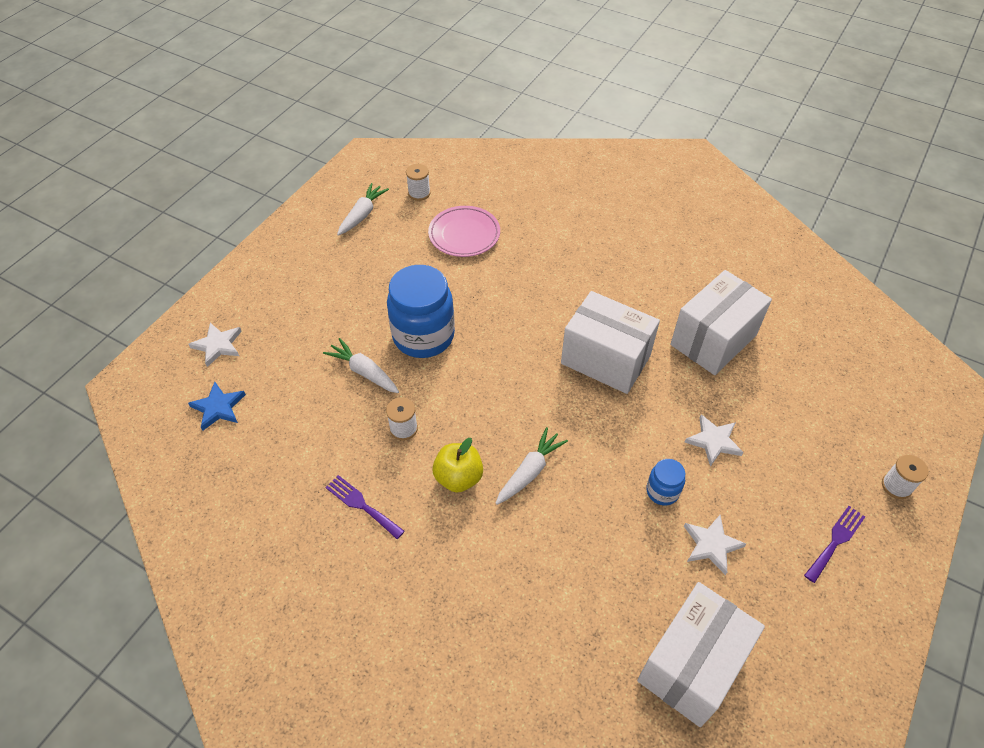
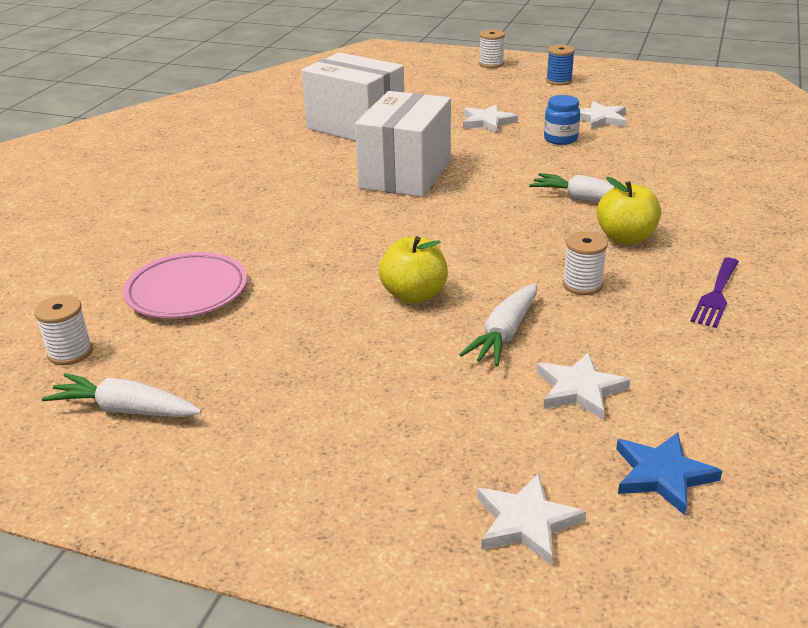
camera: 100 degrees left, 20 degrees down
blue jar [387,265,455,358] -> yellow apple [379,236,448,304]
white box [637,582,765,727] -> none
purple fork [804,506,865,583] -> blue spool [546,45,575,85]
none -> white star [537,352,630,420]

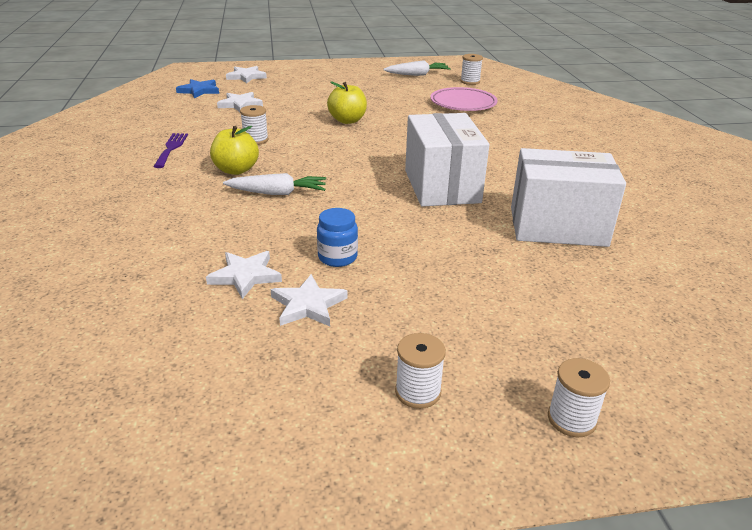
camera: 150 degrees right, 0 degrees up
white carrot [459,284,537,366] -> none
white star [463,104,518,133] -> white star moved to [206,251,282,299]
blue spool [546,45,575,85] -> white spool [395,333,446,409]

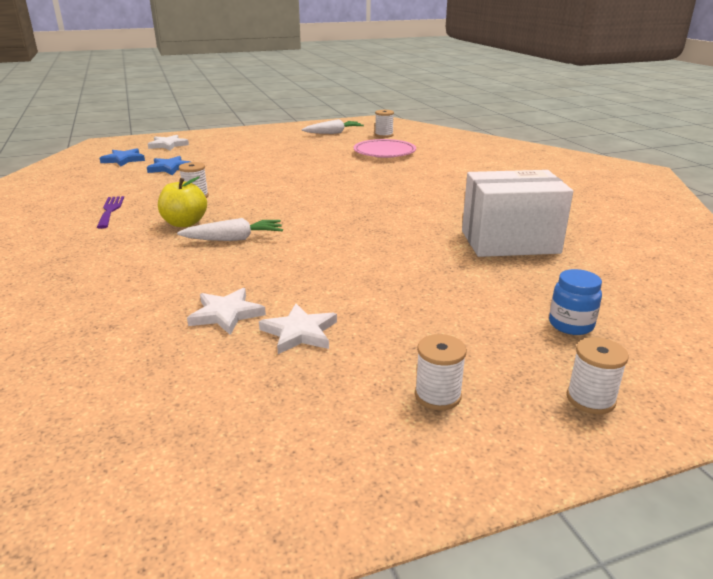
camera: 10 degrees left, 5 degrees down
white star [217,92,263,112] -> blue star [147,156,190,175]
blue jar [317,208,358,267] -> blue jar moved to [549,269,602,335]
yellow apple [327,81,367,124] -> none
white box [405,113,489,207] -> none

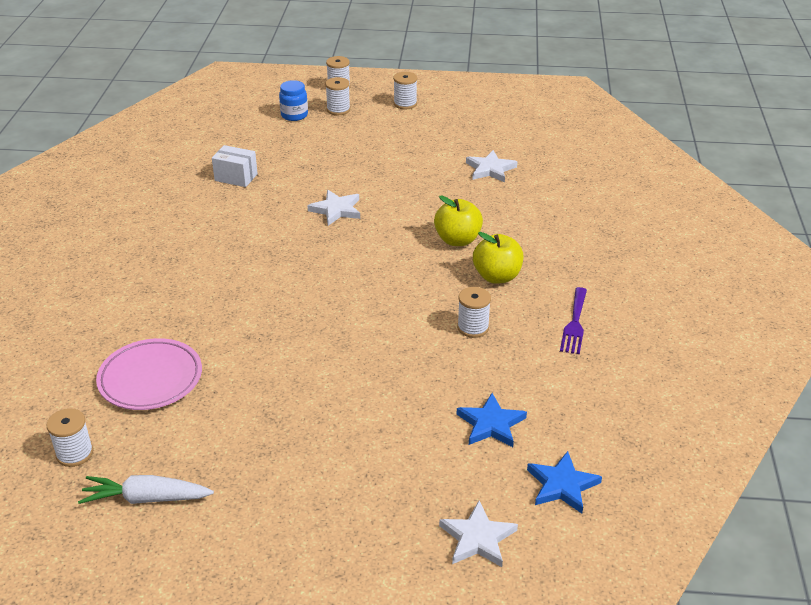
camera: 155 degrees left, 10 degrees up
white carrot [177,218,283,241] -> yellow apple [434,196,483,246]
white star [259,304,337,354] -> white star moved to [307,190,360,226]
white box [462,170,573,257] -> white box [212,145,258,187], size x0.48
none -> white spool [325,77,350,115]

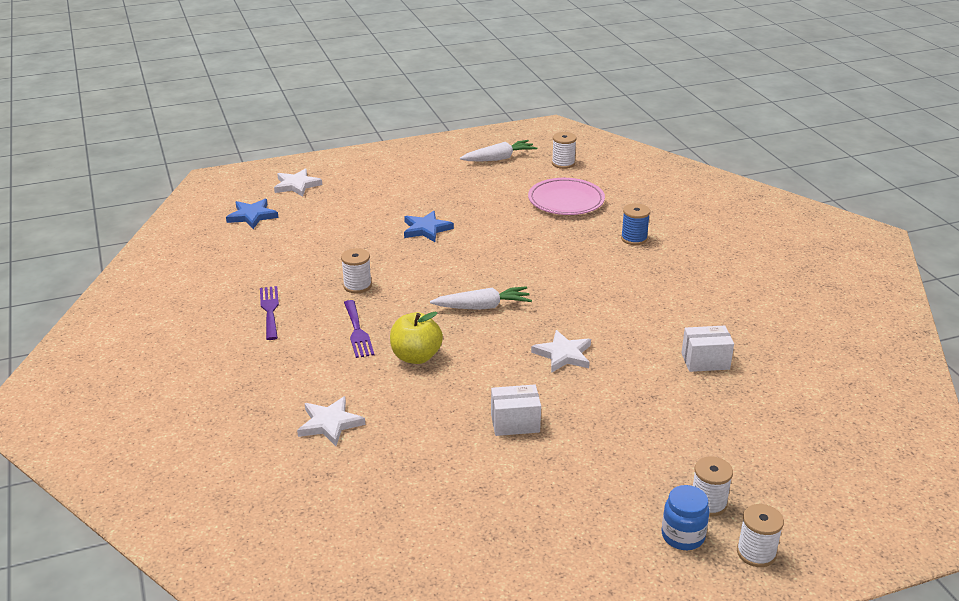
camera: 155 degrees right, 5 degrees down
blue jar [279,80,308,121] -> blue jar moved to [662,485,710,550]
white spool [393,72,417,110] -> none
blue star [457,393,527,447] -> blue star moved to [404,211,454,242]
white star [466,150,517,182] -> white star moved to [297,396,365,446]
yellow apple [473,232,523,284] -> purple fork [344,300,374,358]
none -> white carrot [430,286,532,310]
none -> white box [491,385,541,436]
none -> blue spool [621,203,650,245]

